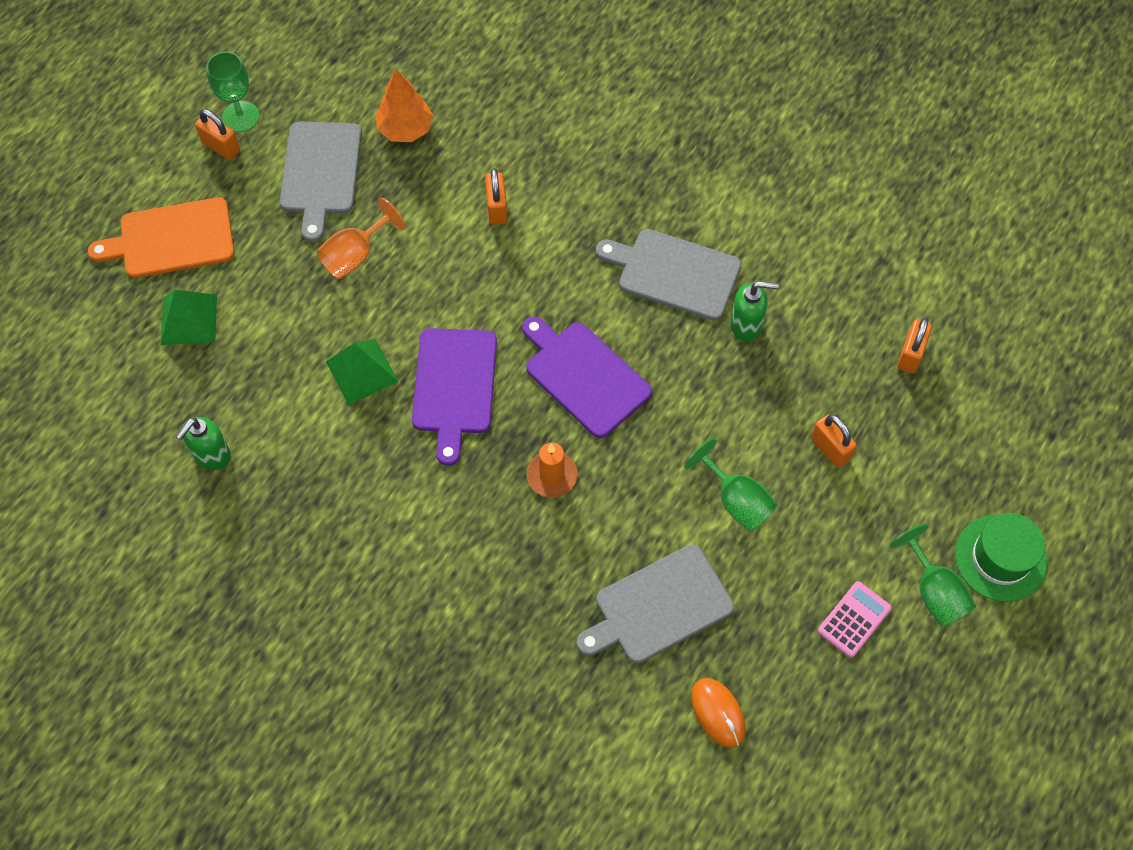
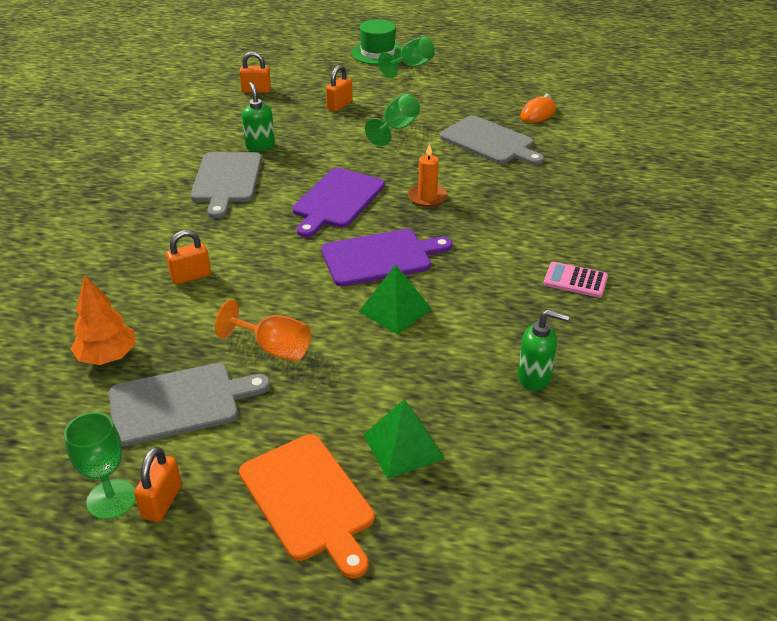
camera: 110 degrees left, 25 degrees down
pink calculator [818,581,892,658] -> pink calculator moved to [543,262,608,298]

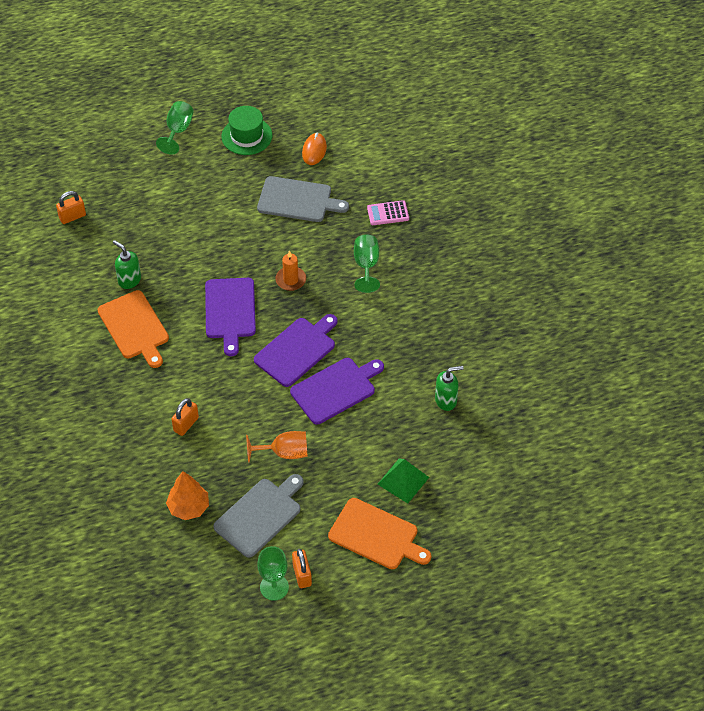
camera: 30 degrees left, 15 degrees up
grey cutting board [191,152,262,218] -> orange cutting board [98,290,169,368]
orange padlock [326,65,353,112] -> none
green hat [351,19,402,65] -> green hat moved to [222,106,272,155]
green pyramid [359,264,432,335] -> purple cutting board [290,358,384,424]
green goblet [365,94,420,147] -> green goblet moved to [354,234,380,293]
pink calculator [543,262,608,298] -> pink calculator moved to [367,200,409,225]

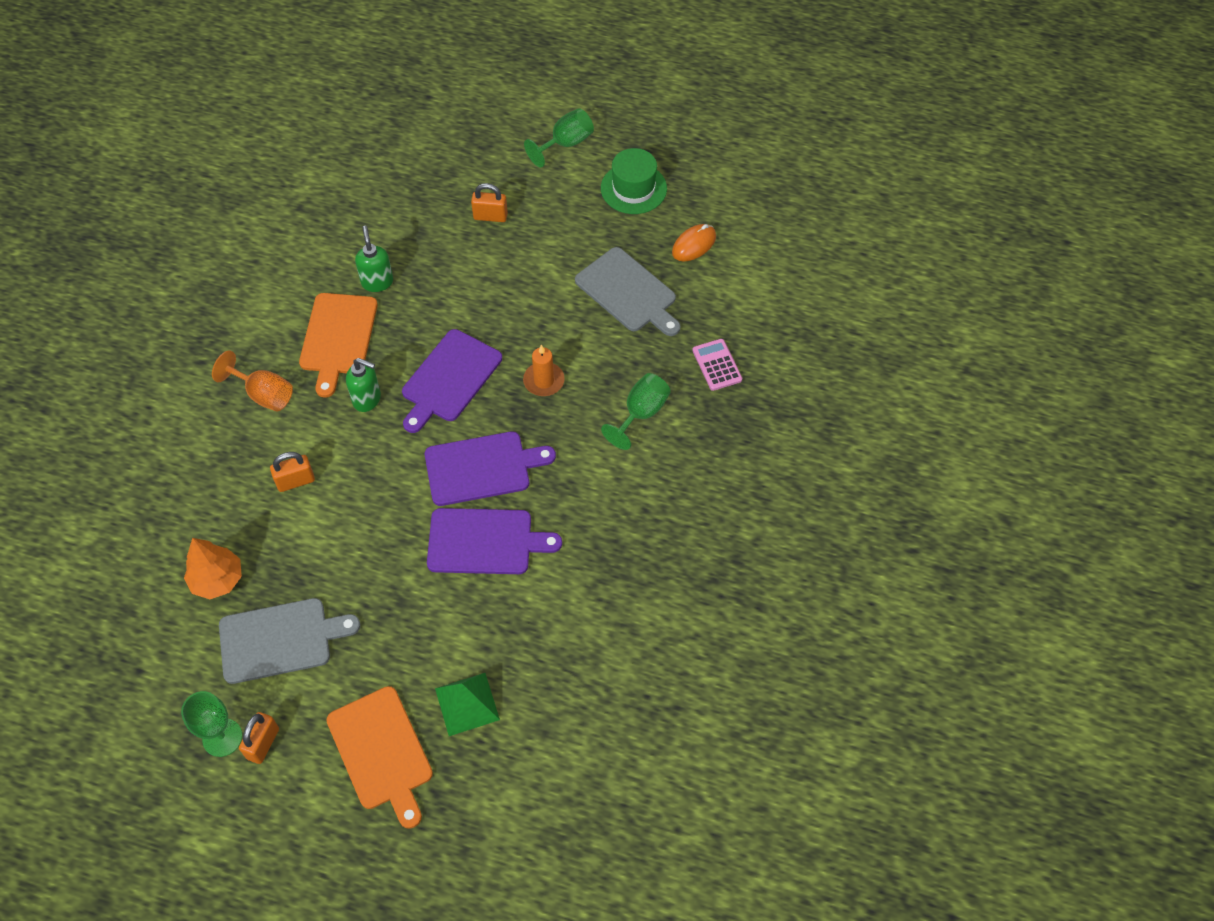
camera: 35 degrees right, 5 degrees up
orange padlock [56,191,86,224] -> orange padlock moved to [471,183,508,222]
orange goblet [246,431,307,462] -> orange goblet moved to [212,351,293,412]
pink calculator [367,200,409,225] -> pink calculator turned 45 degrees clockwise [692,339,742,391]
green soap dispenser [435,366,464,411] -> green soap dispenser moved to [346,358,381,412]

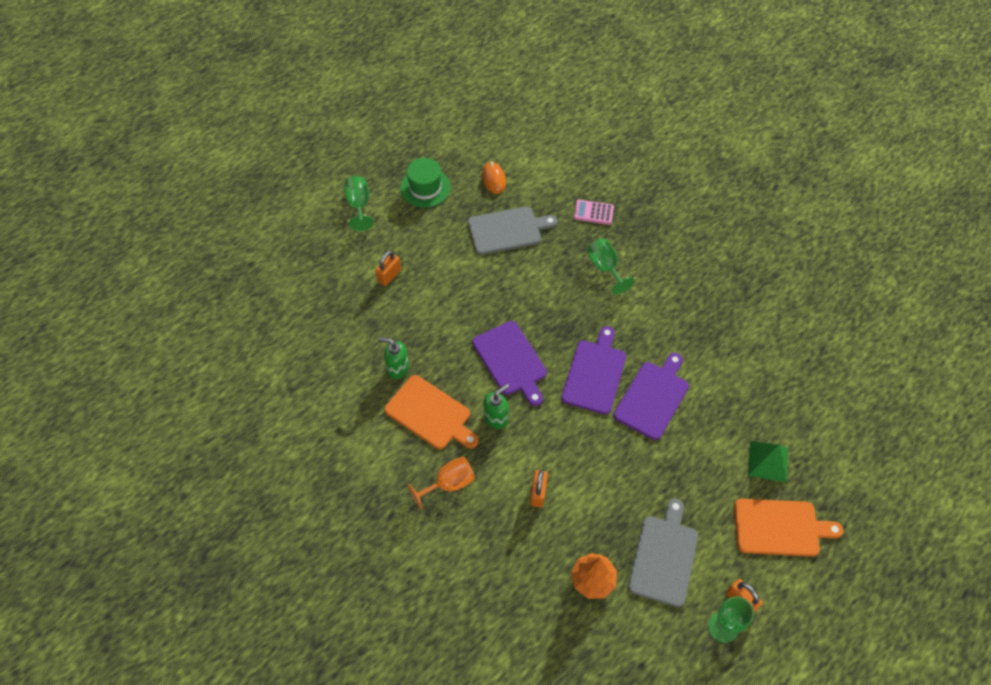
camera: 60 degrees left, 0 degrees up
orange candle [523,345,565,396] -> none

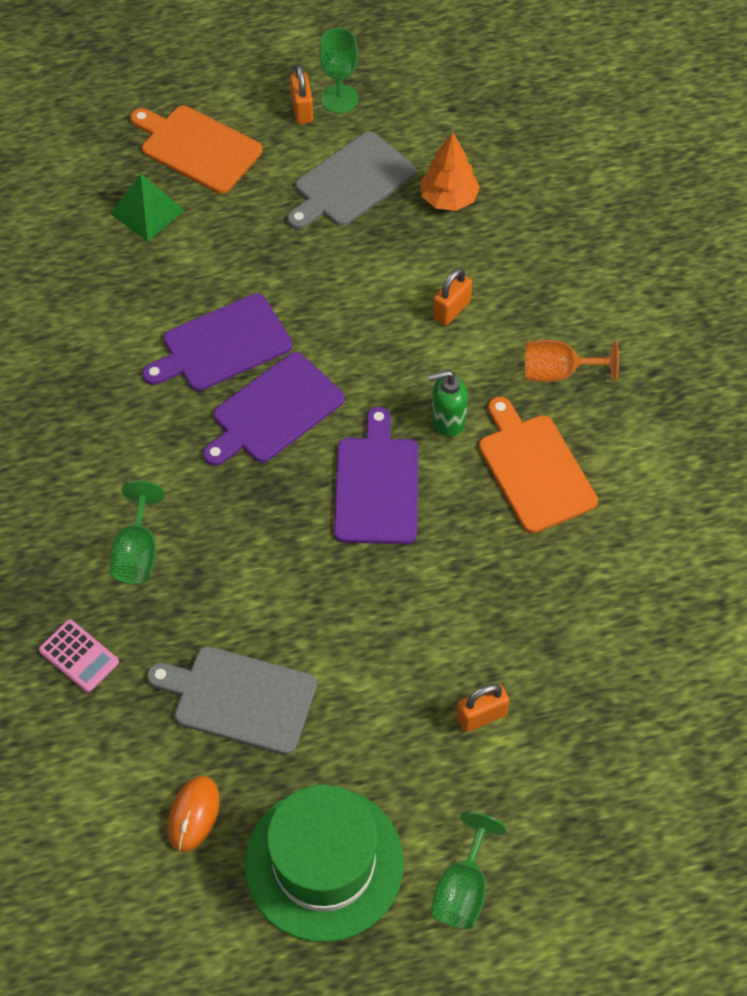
camera: 150 degrees left, 0 degrees up
green soap dispenser [378,337,409,379] -> none
green hat [400,158,451,208] -> green hat [244,785,404,942], size x1.54

